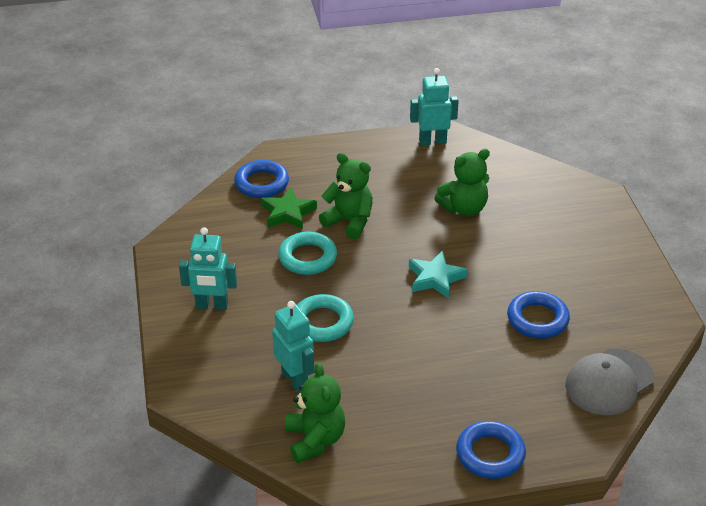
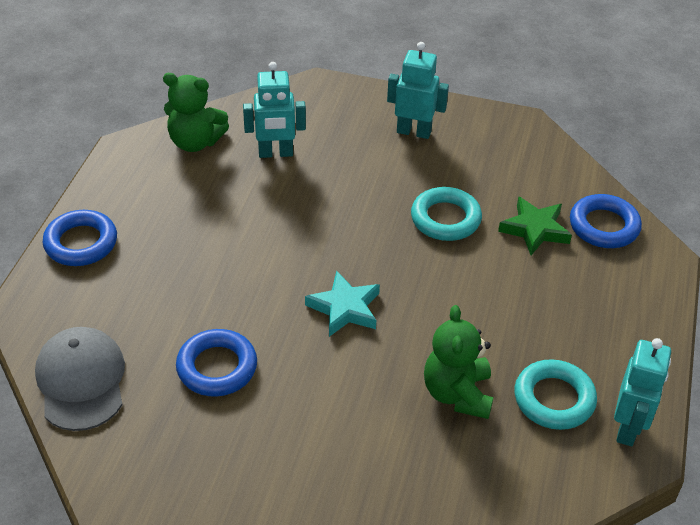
camera: 115 degrees right, 5 degrees up
turquoise robot [179,227,237,310] -> turquoise robot turned 75 degrees clockwise [387,42,449,139]
turquoise ring [297,294,354,342] -> turquoise ring moved to [514,359,597,430]
green teddy bear [319,153,373,239] -> none

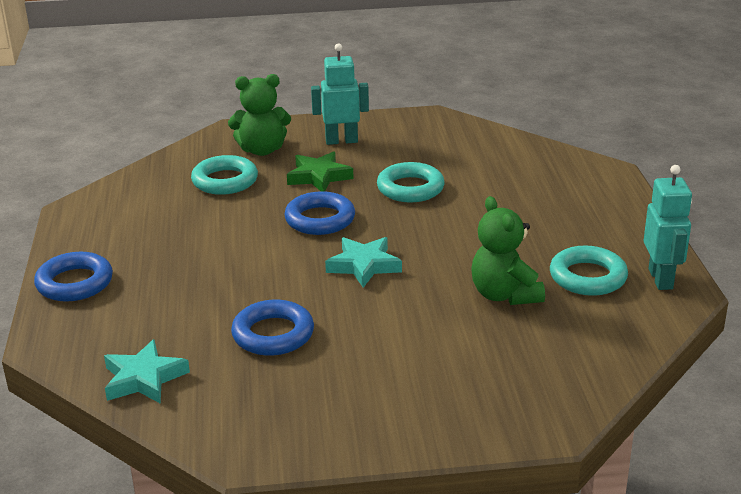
camera: 20 degrees left, 15 degrees down
grey cap [35,327,125,431] -> turquoise star [104,339,190,404]
green teddy bear [163,73,229,152] -> green teddy bear moved to [228,74,291,156]
turquoise robot [243,62,306,158] -> turquoise ring [191,155,258,195]
green star [498,197,572,255] -> green star moved to [287,151,354,192]
blue ring [570,194,642,248] -> blue ring moved to [284,191,355,235]

